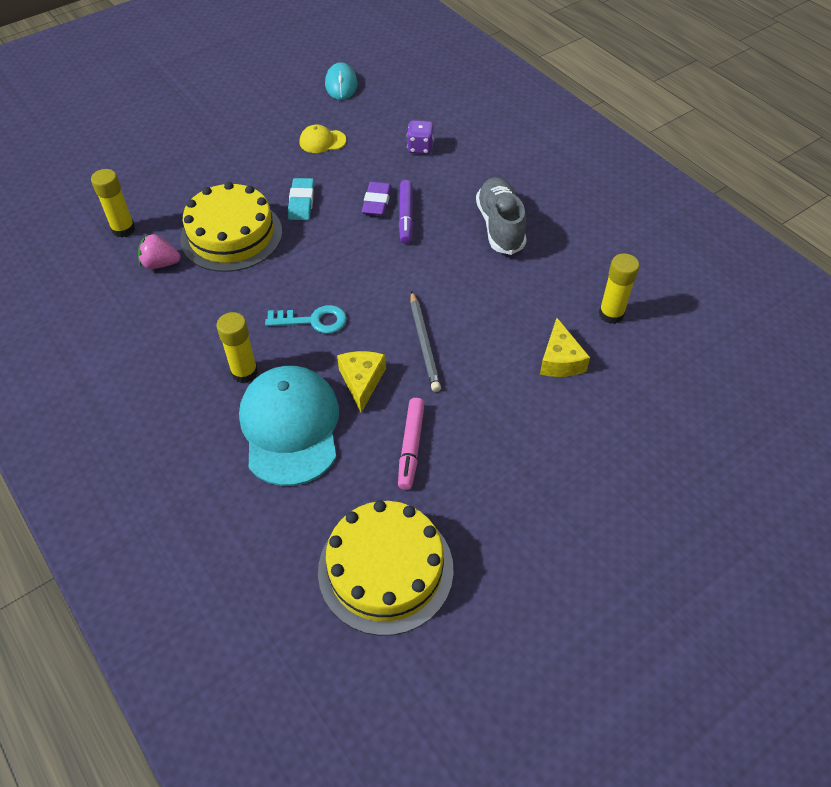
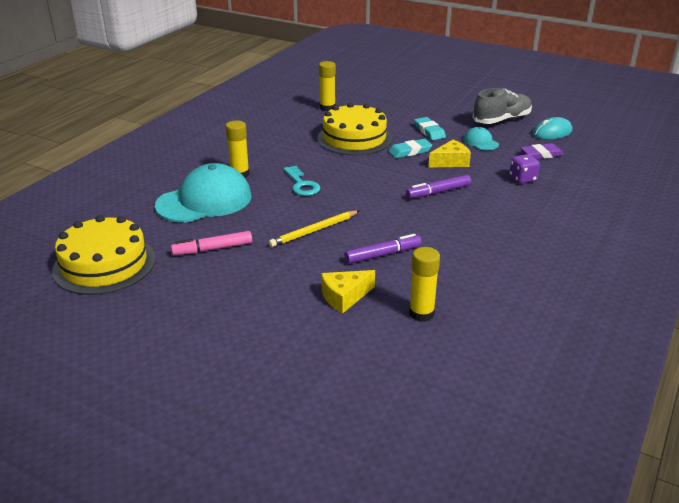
camera: 65 degrees right, 20 degrees down
pink strawberry [138,233,181,269] -> none
yellow cap [299,124,346,153] -> turquoise cap [464,127,499,150]
yellow cheese [337,351,386,413] -> yellow cheese moved to [428,140,471,168]
purple eraser [362,182,392,216] -> purple eraser moved to [521,143,564,159]
grey pencil [410,291,441,392] -> yellow pencil [268,210,359,247]
grey shoe [476,177,527,255] -> grey shoe moved to [473,88,532,124]
none -> purple marker [344,234,421,264]
none -> turquoise eraser [414,117,446,140]

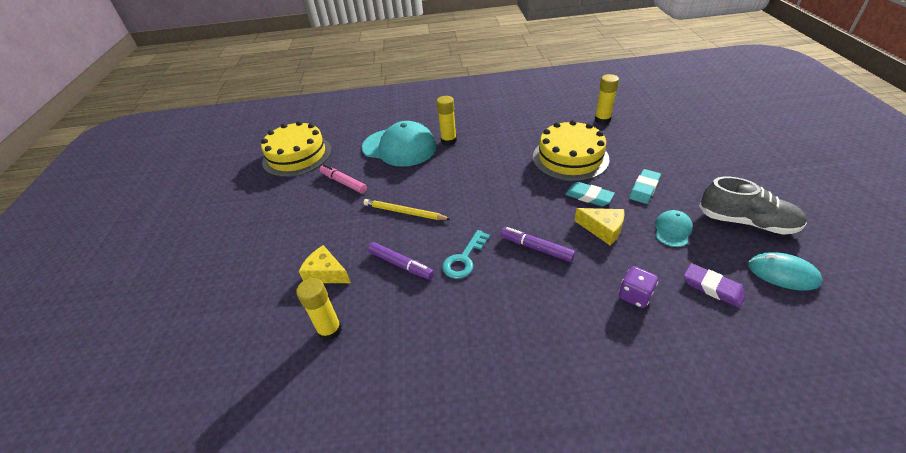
camera: 60 degrees right, 10 degrees up
turquoise key [283,166,320,196] -> turquoise key moved to [442,230,490,279]

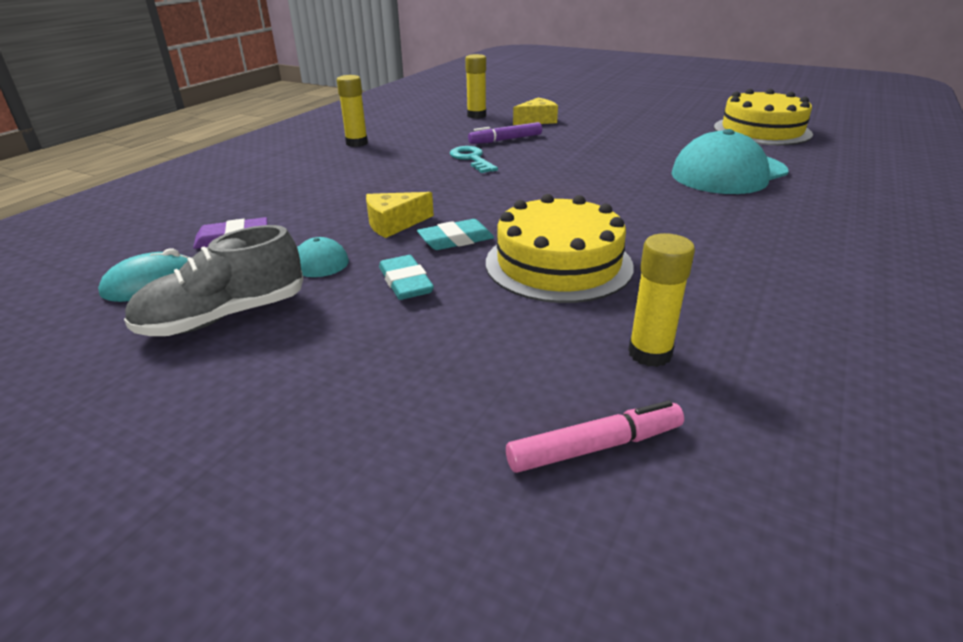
camera: 120 degrees right, 10 degrees down
pink marker [320,164,367,194] -> pink marker moved to [506,401,684,473]
yellow pencil [363,199,450,220] -> none
yellow glue stick [436,96,457,146] -> yellow glue stick moved to [337,75,368,147]
purple marker [501,227,575,262] -> none
purple dice [619,266,658,308] -> none

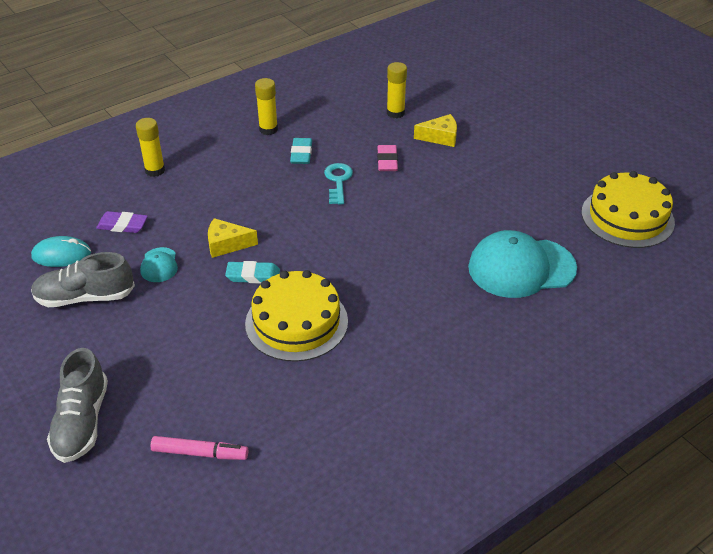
camera: 25 degrees right, 10 degrees up
turquoise eraser [379,255,434,300] -> turquoise eraser moved to [290,138,312,164]
purple marker [468,122,542,144] -> pink eraser [377,145,398,171]
yellow glue stick [628,233,695,367] -> yellow glue stick moved to [136,118,165,177]
none -> grey shoe [47,348,108,463]

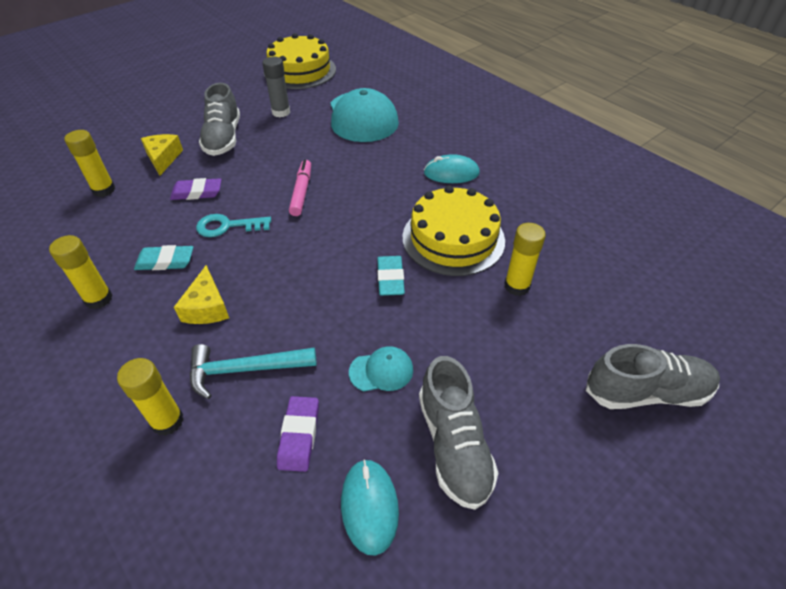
camera: 95 degrees left, 5 degrees up
pink marker [150,436,248,460] -> pink marker moved to [289,159,311,216]
yellow cheese [208,218,258,258] -> yellow cheese moved to [174,265,229,324]
pink eraser [377,145,398,171] -> purple eraser [170,178,222,200]
none -> turquoise hammer [189,344,316,399]
none -> grey shoe [199,83,240,156]
none -> grey glue stick [262,57,290,117]
none -> turquoise mouse [424,154,480,183]
none -> yellow glue stick [504,223,546,296]

